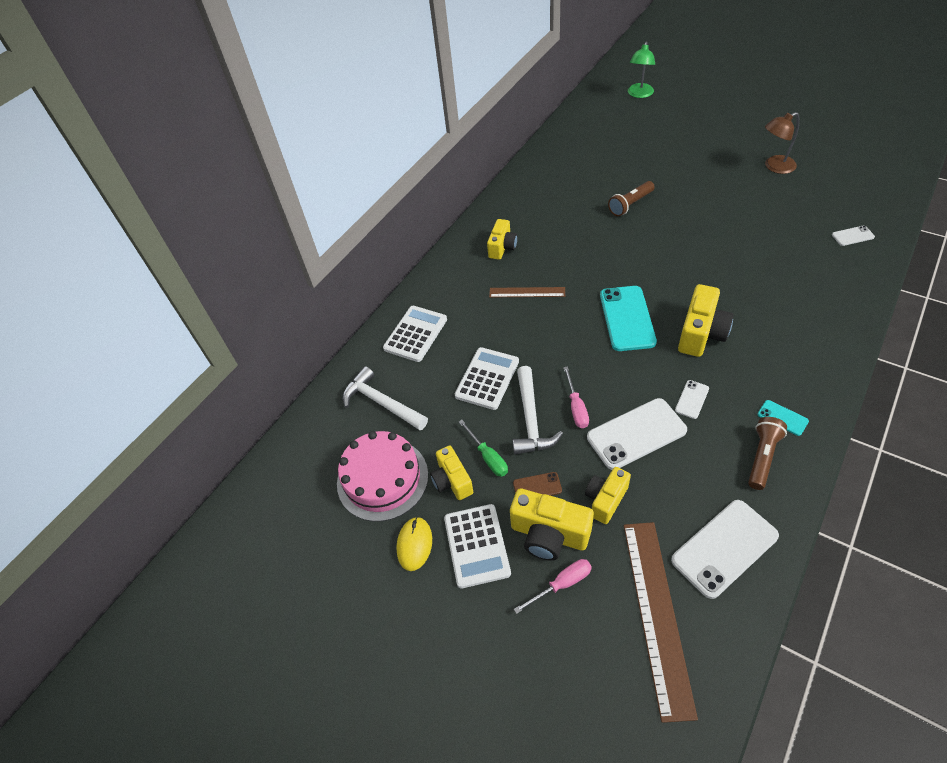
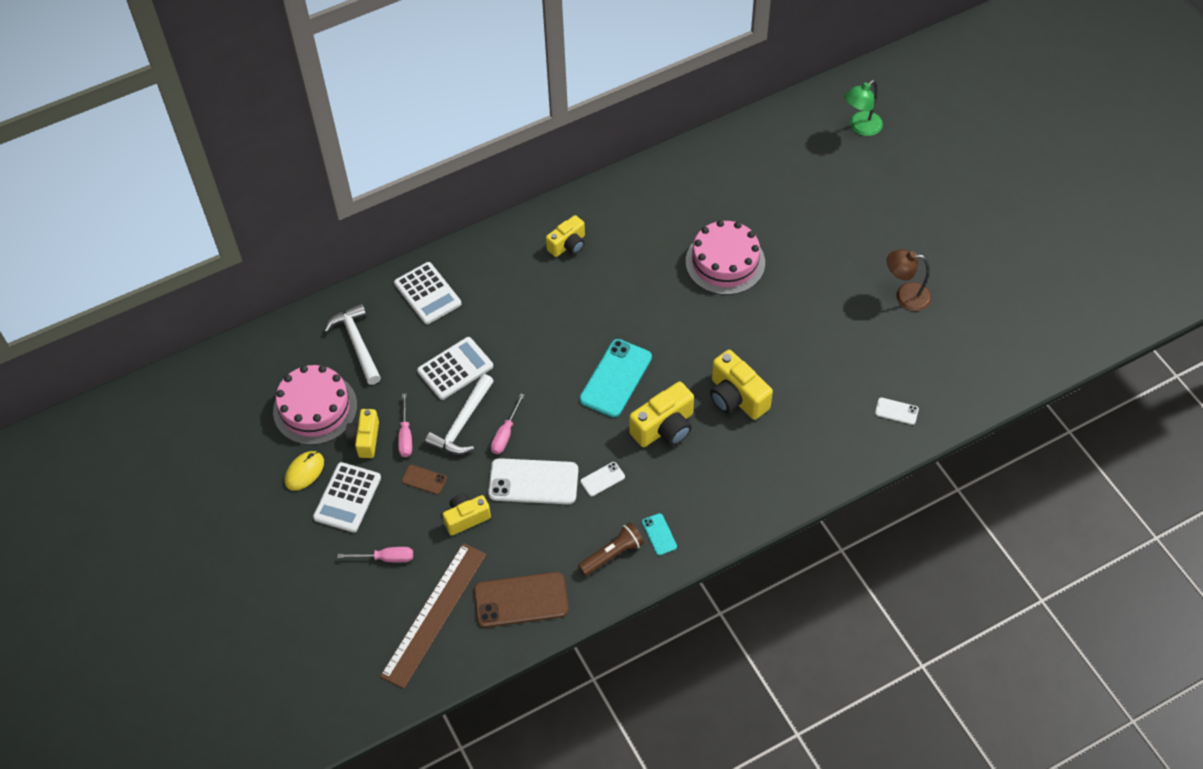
camera: 25 degrees right, 5 degrees up
white calculator [383,306,447,362] -> white calculator turned 90 degrees clockwise [394,262,462,324]
green screwdriver [459,420,508,477] -> pink screwdriver [398,394,412,457]
brown ruler [489,287,565,297] -> none
yellow camera [510,489,594,561] -> yellow camera moved to [710,350,773,420]
brown flashlight [608,181,655,216] -> pink cake [686,220,765,295]
white phone [671,500,779,599] -> brown phone [474,572,569,628]

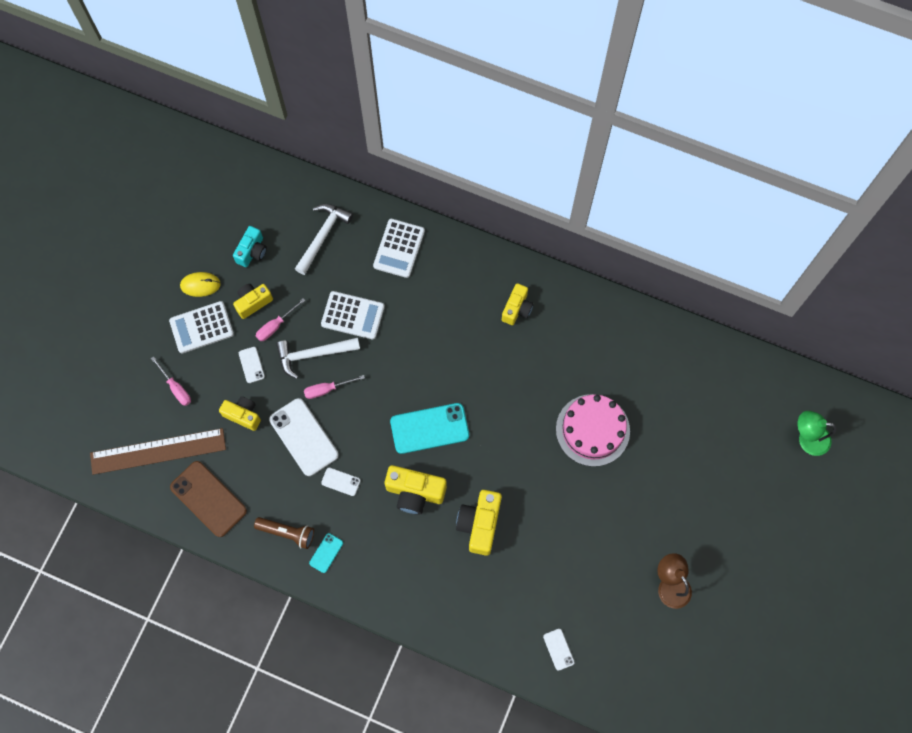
camera: 50 degrees right, 15 degrees up
pink cake [273,365,357,445] -> turquoise camera [233,226,267,267]
brown phone [402,465,447,495] -> white phone [239,347,265,383]
yellow camera [546,215,585,257] -> yellow camera turned 75 degrees counterclockwise [502,283,533,325]

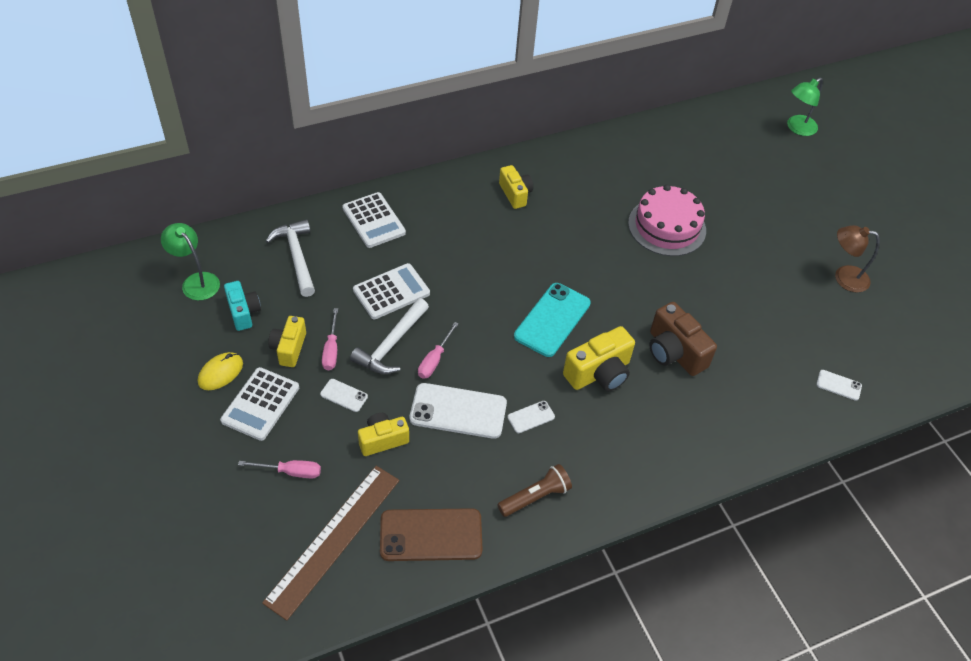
camera: 50 degrees left, 20 degrees down
turquoise phone [309,533,343,573] -> none
yellow camera [456,490,502,556] -> brown camera [649,302,717,376]
none -> green lamp [161,223,220,300]

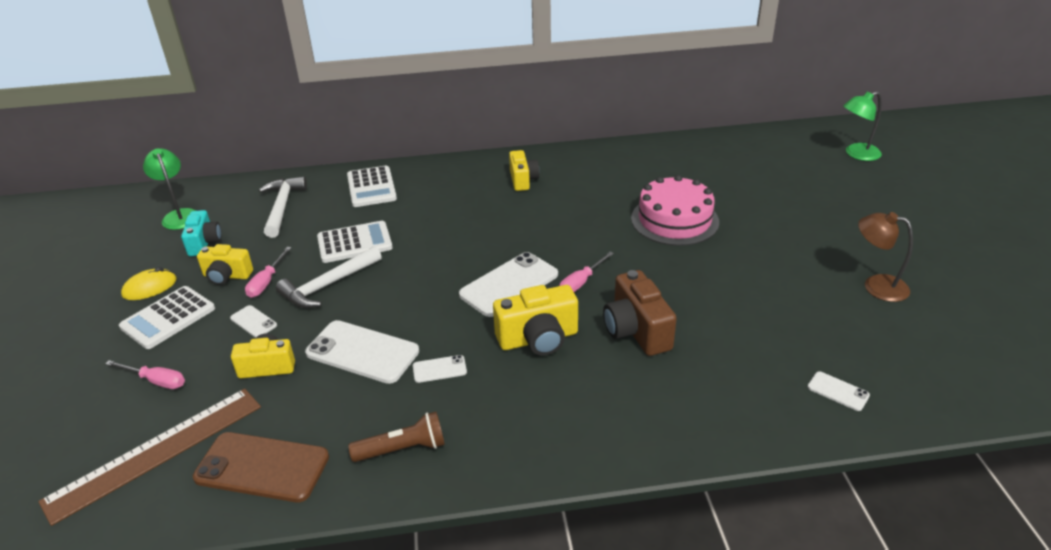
camera: 20 degrees right, 15 degrees down
yellow camera [268,316,306,367] -> yellow camera turned 105 degrees counterclockwise [197,244,253,285]
pink screwdriver [418,322,459,379] -> pink screwdriver moved to [559,252,614,292]
turquoise phone [514,283,591,357] -> white phone [459,252,558,317]

